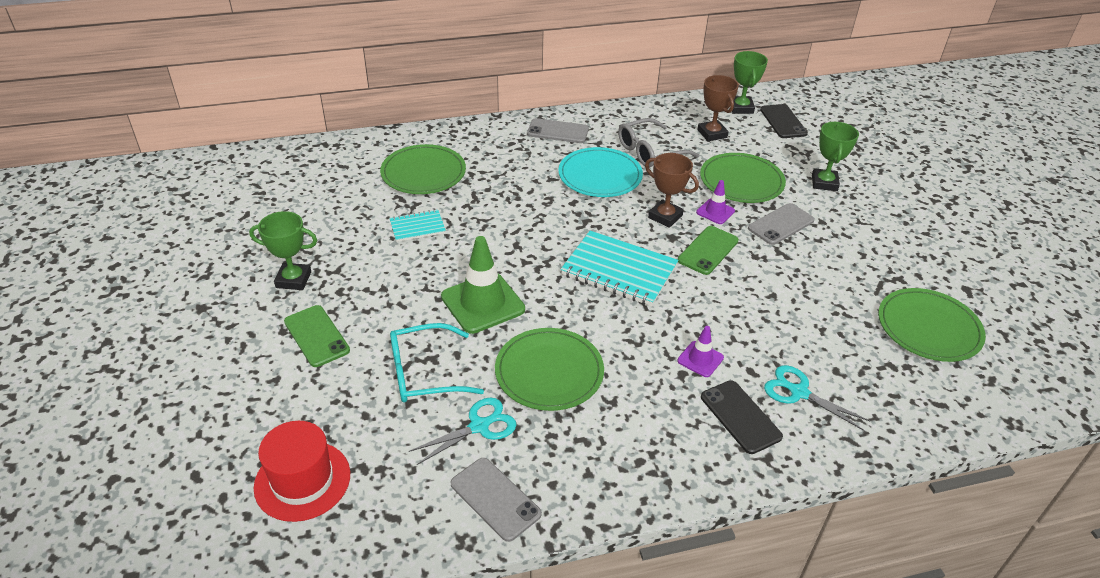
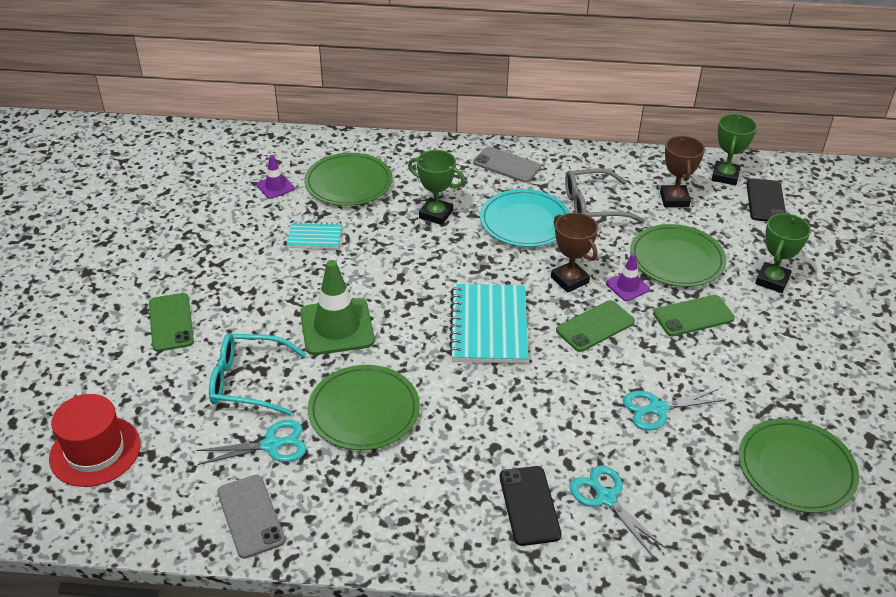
camera: 20 degrees right, 0 degrees up
green trophy [249,211,317,290] -> green trophy moved to [408,150,465,225]
turquoise notebook [561,231,678,306] -> turquoise notebook turned 45 degrees clockwise [449,284,529,364]
purple traffic cone [677,326,724,377] -> purple traffic cone moved to [256,155,295,199]
grey phone [748,203,814,245] -> green phone [653,295,735,336]
none -> turquoise scissors [623,389,726,431]

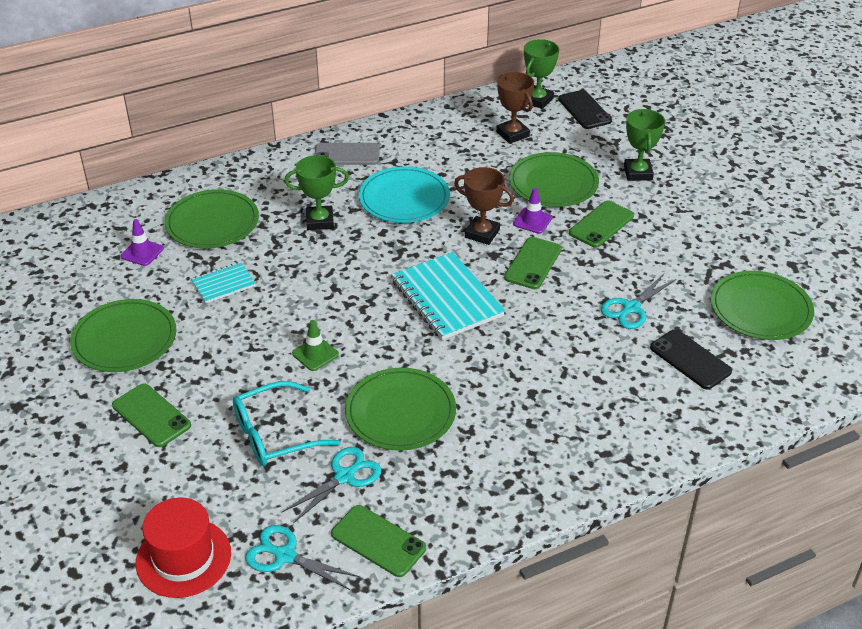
camera: 30 degrees left, 0 degrees up
grey phone [217,475,285,559] -> green phone [331,505,426,577]
green traffic cone [300,260,375,355] -> green traffic cone [292,320,339,371], size x0.52
black phone [500,466,561,546] -> black phone moved to [650,329,732,389]
grey glasses [565,169,645,223] -> none
turquoise scissors [570,465,666,556] -> turquoise scissors moved to [245,525,359,590]
green trophy [711,114,757,185] -> green trophy turned 45 degrees clockwise [524,39,559,109]
none -> green plate [70,299,176,372]

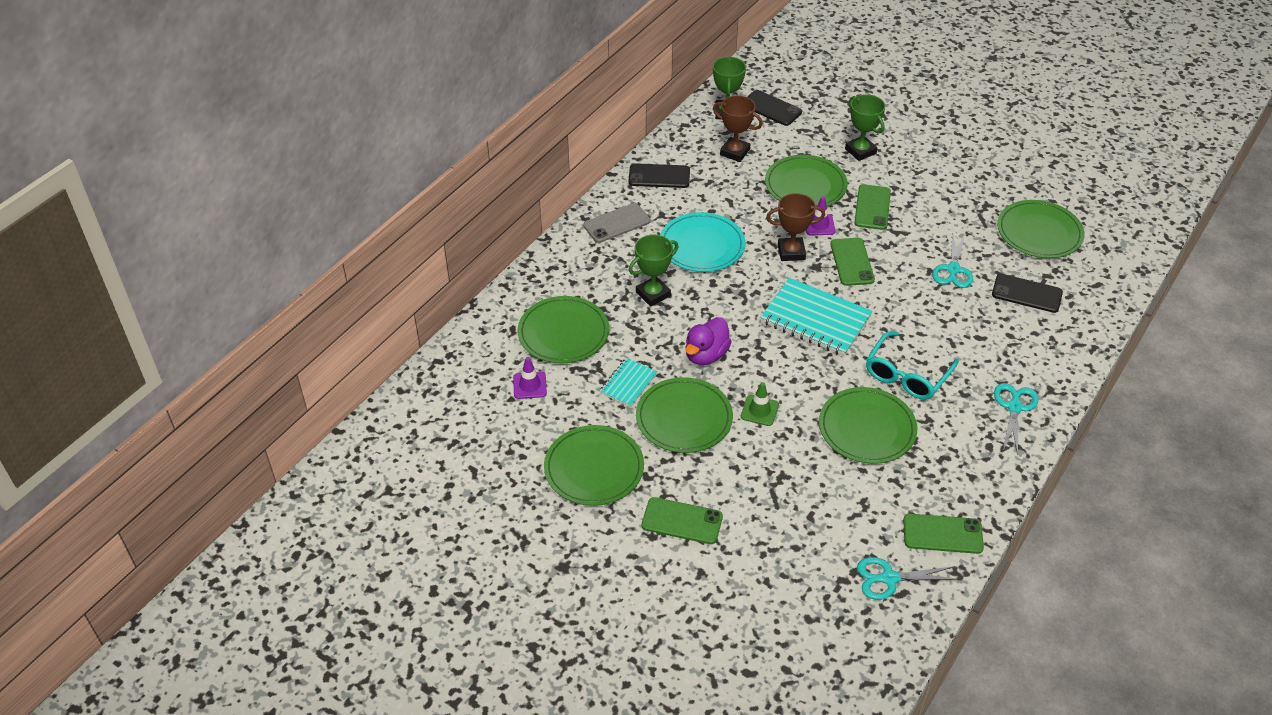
camera: 30 degrees left, 5 degrees up
red hat [136,498,231,598] -> none
turquoise glasses [233,381,341,466] -> turquoise glasses moved to [866,331,959,400]
turquoise scissors [282,447,382,523] -> turquoise scissors moved to [994,383,1039,455]
none -> black phone [628,163,690,188]
none -> green plate [636,377,733,453]
none -> purple duck [685,317,732,365]

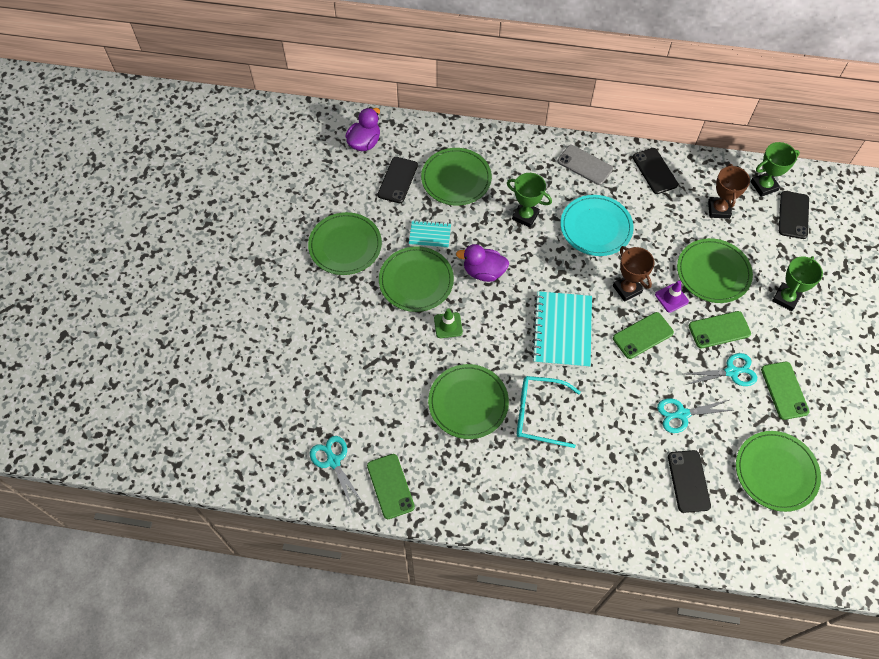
camera: 65 degrees right, 15 degrees up
purple traffic cone [513,357,547,399] -> black phone [378,157,418,203]
green phone [642,497,723,544] -> green phone moved to [761,362,810,420]
turquoise scissors [994,383,1039,455] -> turquoise scissors moved to [684,353,757,386]
none -> purple duck [345,108,380,151]

